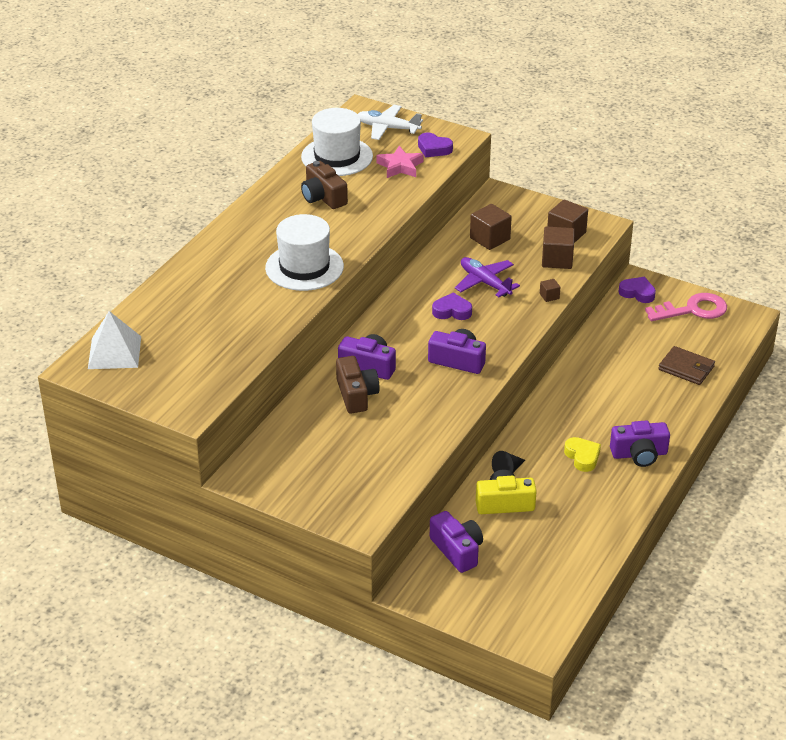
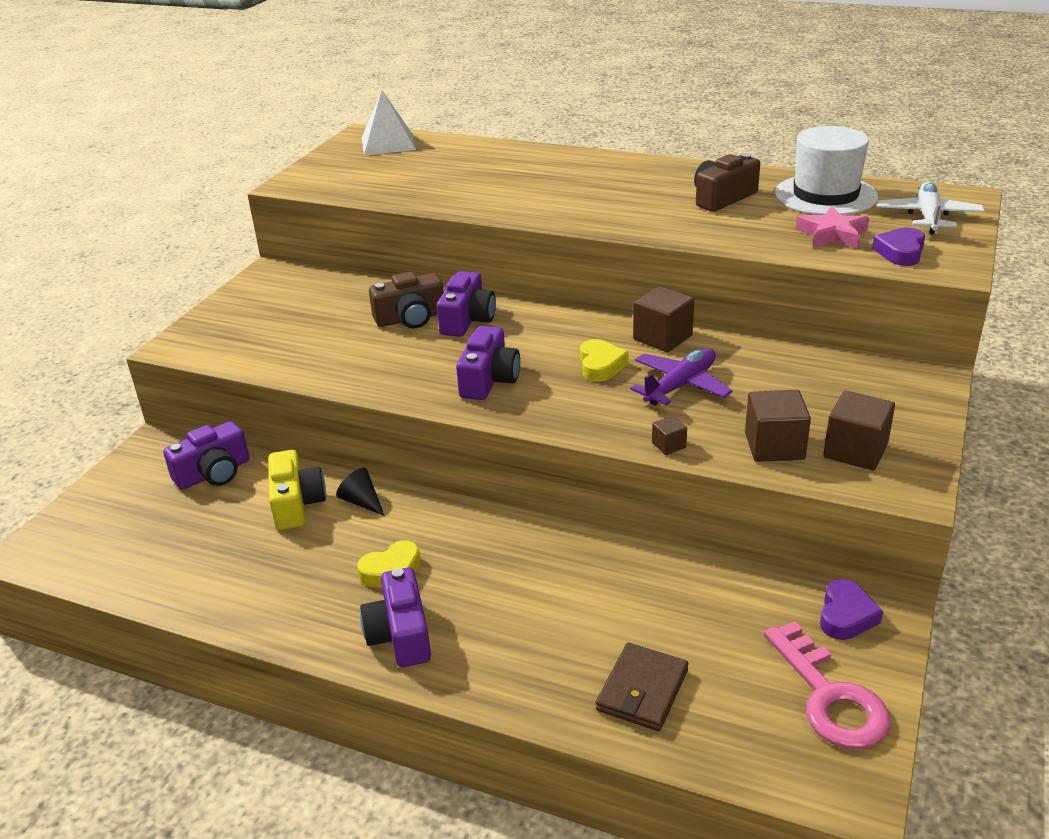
camera: 85 degrees right, 5 degrees down
white hat [265,214,344,291] -> none
purple heart [432,293,472,320] -> yellow heart [580,339,629,382]
brown cube [470,204,512,250] -> brown cube moved to [633,286,694,352]

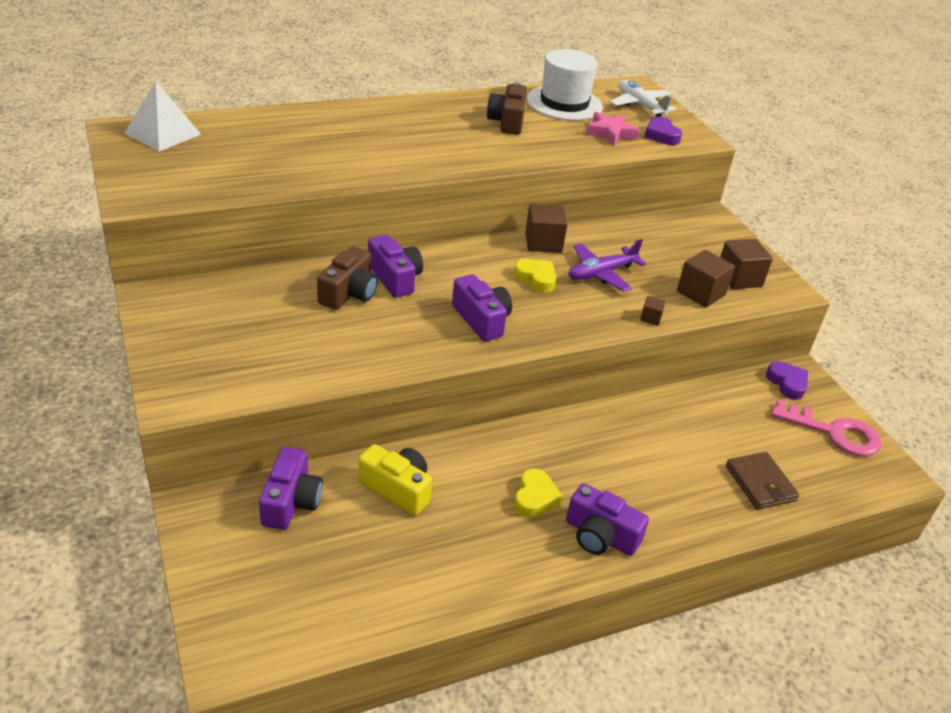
camera: 50 degrees left, 5 degrees up
black cone [336,468,385,516] -> none
purple plane [630,348,733,405] -> purple plane turned 120 degrees counterclockwise [569,239,646,292]

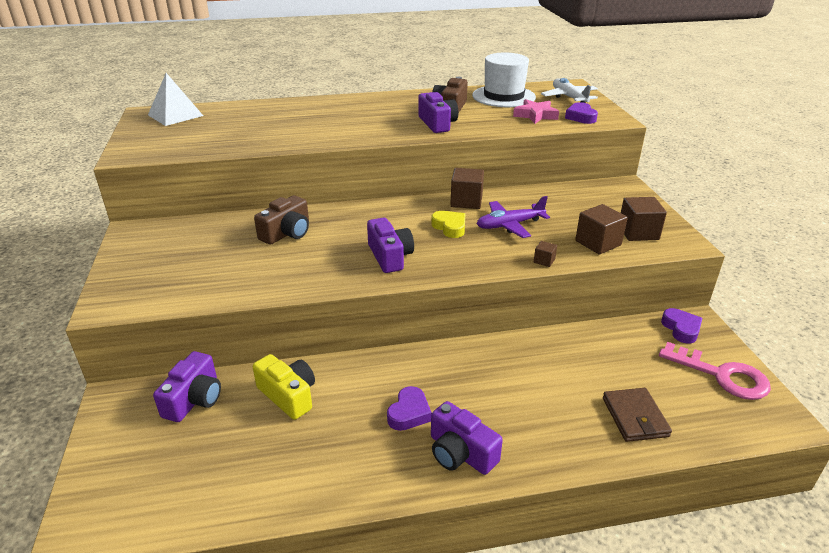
camera: 15 degrees right, 5 degrees down
purple camera [368,235,423,298] -> purple camera moved to [418,92,458,133]
yellow heart [514,468,563,518] -> purple heart [387,386,432,431]

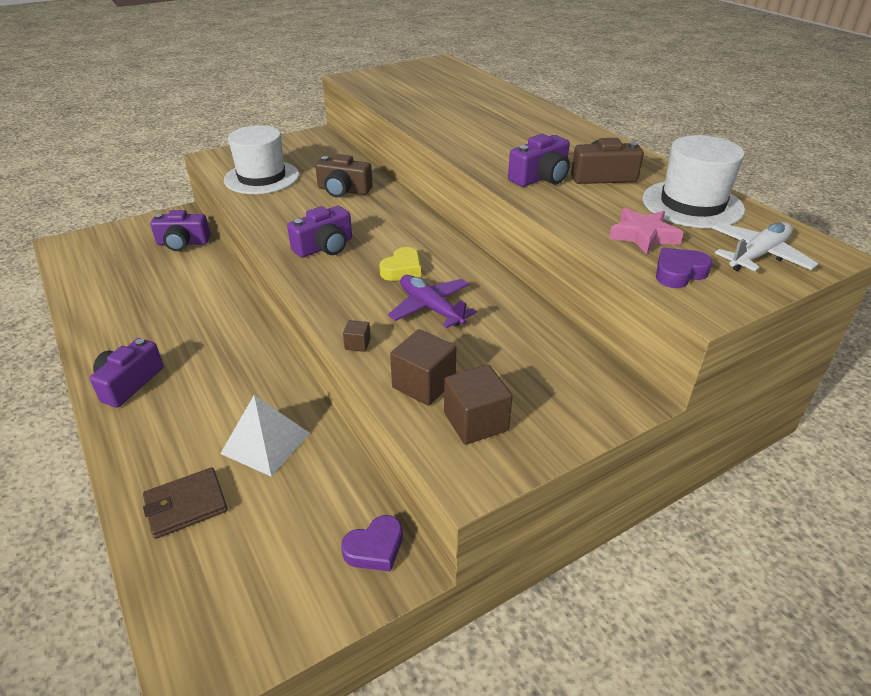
camera: 70 degrees right, 5 degrees up
white pyramid [148,73,203,126] -> white pyramid moved to [220,395,310,477]
yellow camera [253,354,315,420] -> none
purple heart [387,386,432,431] -> none
brown cube [450,168,484,209] -> none
pink key [659,342,771,400] -> none
none -> white hat [224,125,299,194]

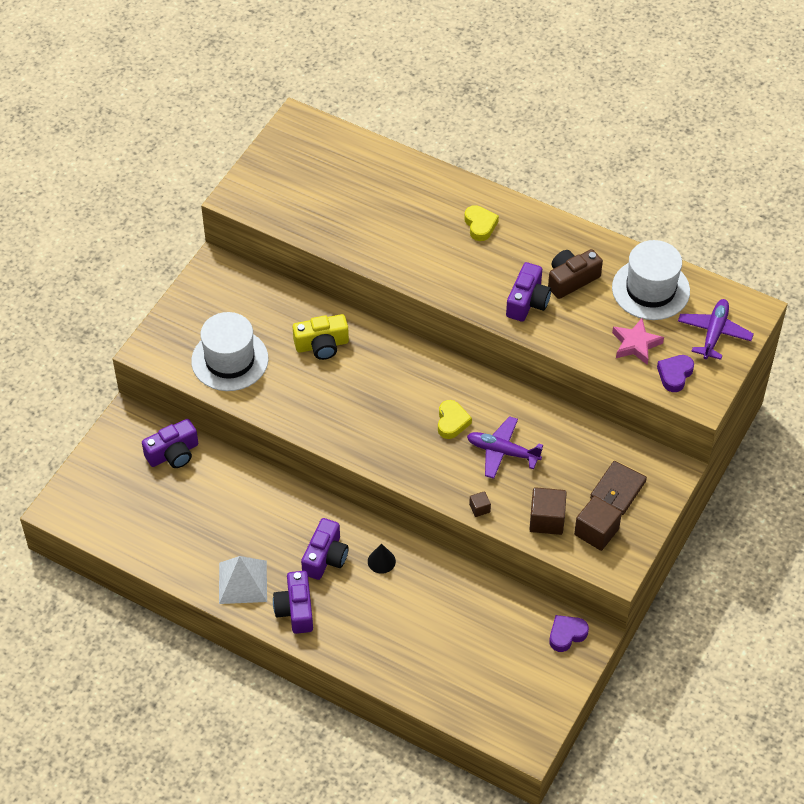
camera: 30 degrees left, 15 degrees up
brown wallet [143,467,228,539] -> brown wallet moved to [590,461,647,515]
white pyramid [220,395,310,477] -> white pyramid moved to [219,556,267,604]
purple camera [287,206,352,258] -> purple camera moved to [301,518,349,580]
brown camera [315,154,373,198] -> yellow camera [293,314,349,360]
purple heart [341,515,403,572] -> purple heart turned 150 degrees counterclockwise [549,615,589,652]
white plane [711,222,818,271] -> purple plane [678,299,754,360]
none -> black cone [368,543,396,574]
none -> yellow heart [464,205,499,241]

